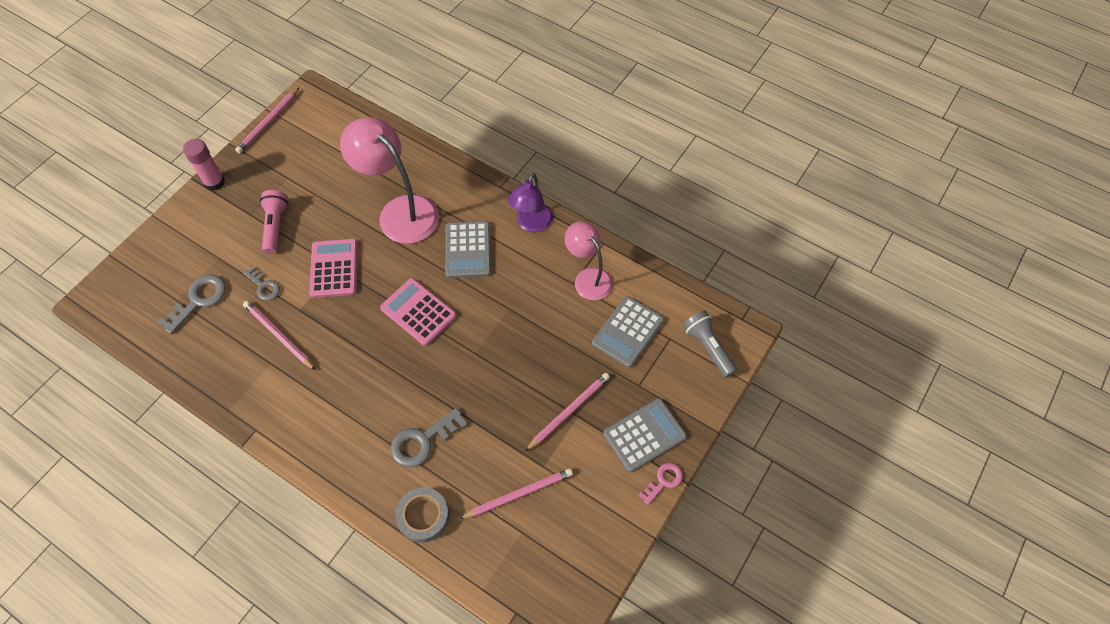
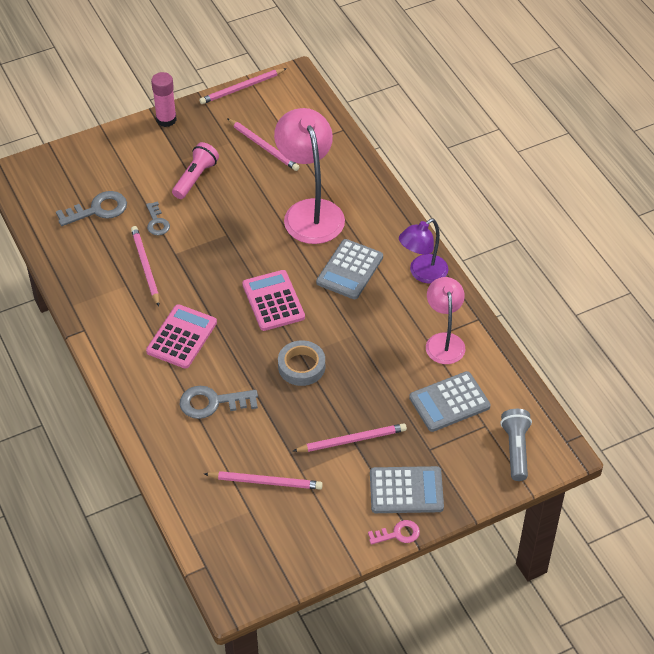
camera: 30 degrees right, 10 degrees down
pink calculator [309,239,358,298] -> pink calculator moved to [146,304,217,369]
grey tape [395,487,449,543] -> grey tape moved to [278,340,325,386]
none -> pink pencil [227,118,299,171]

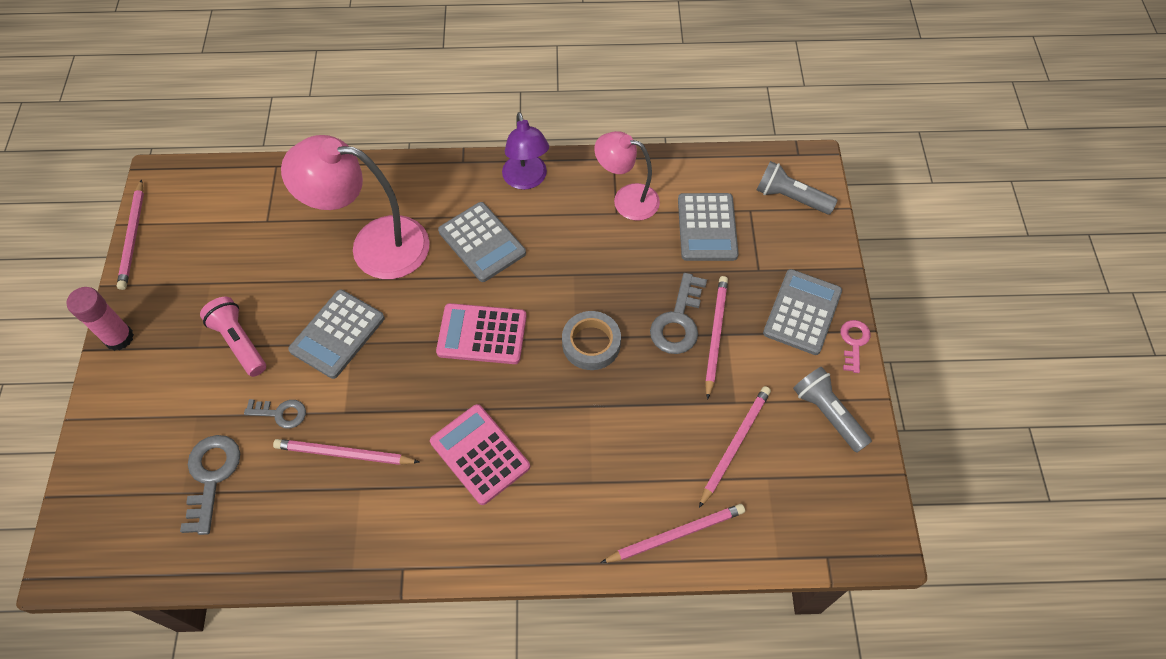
camera: 65 degrees left, 10 degrees up
grey key [180,386,258,419] -> grey key moved to [650,273,707,354]
pink pencil [227,118,299,171] -> pink pencil moved to [600,504,745,563]
none -> grey calculator [288,290,385,379]
none -> grey flashlight [793,367,872,453]

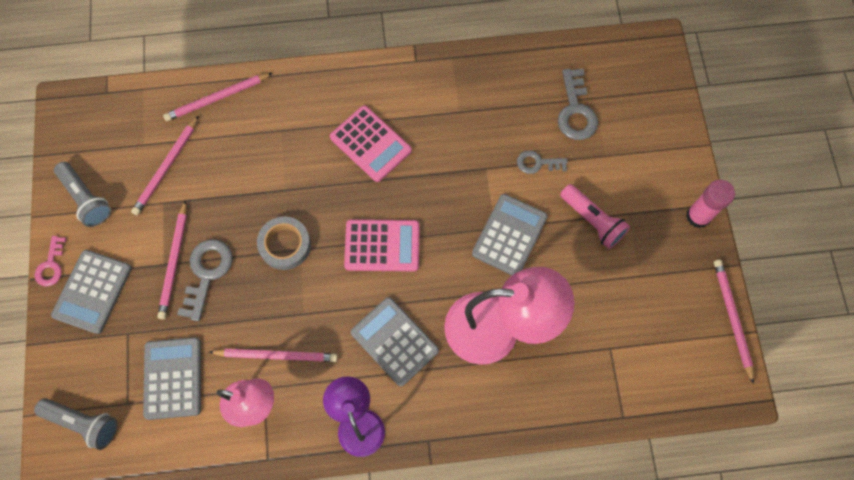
camera: 175 degrees right, 10 degrees up
pink pencil [273,439,419,465] -> pink pencil moved to [209,349,338,362]

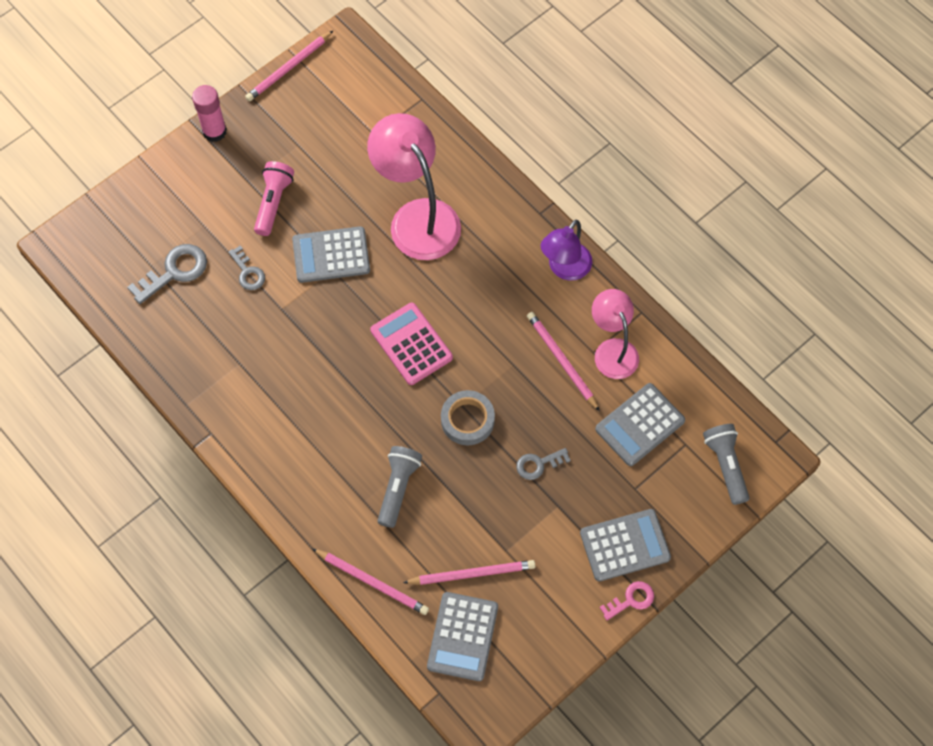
camera: 125 degrees left, 5 degrees down
grey flashlight [54,162,111,227] -> grey flashlight moved to [378,446,422,528]
pink pencil [157,200,187,319] -> none
grey key [177,239,233,321] -> grey key [516,448,571,480], size x0.62
pink calculator [330,105,412,182] -> none
grey calculator [351,297,439,386] -> grey calculator moved to [427,592,498,681]

